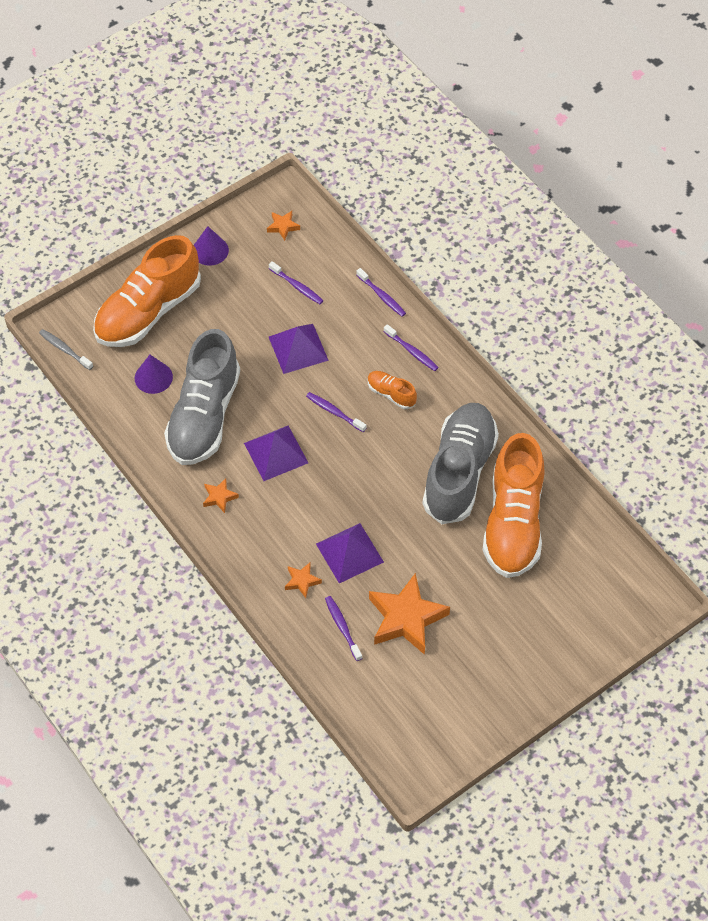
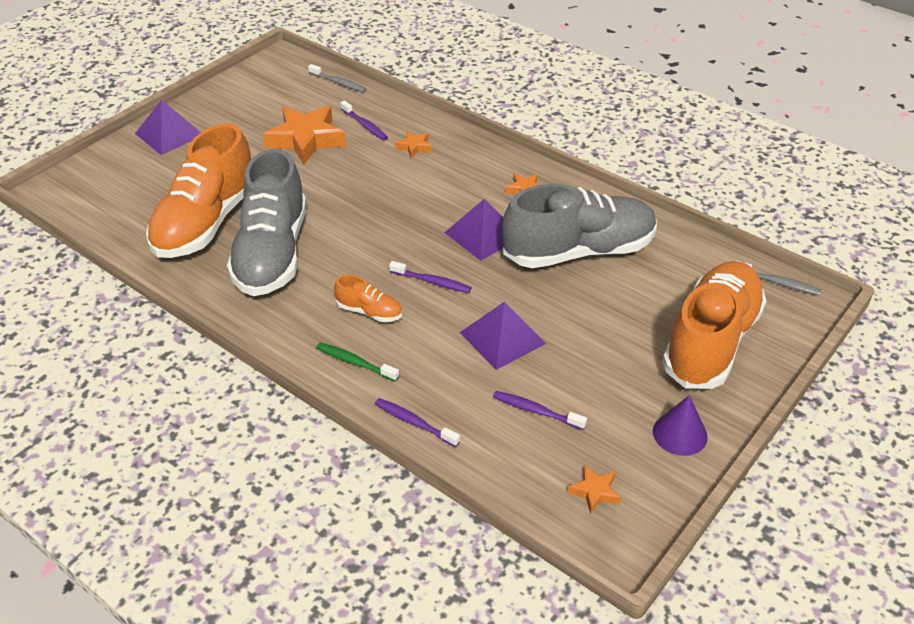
camera: 165 degrees right, 15 degrees down
purple cone [135,355,173,394] -> none
grey shoe [164,329,240,465] -> grey shoe turned 75 degrees clockwise [502,184,657,268]
purple pyramid [316,523,384,583] -> purple pyramid moved to [135,100,201,155]
purple toothbrush [384,324,439,371] -> green toothbrush [316,343,399,382]
orange shoe [483,433,545,578] -> orange shoe turned 150 degrees counterclockwise [146,123,251,258]
none -> grey toothbrush [308,64,367,92]

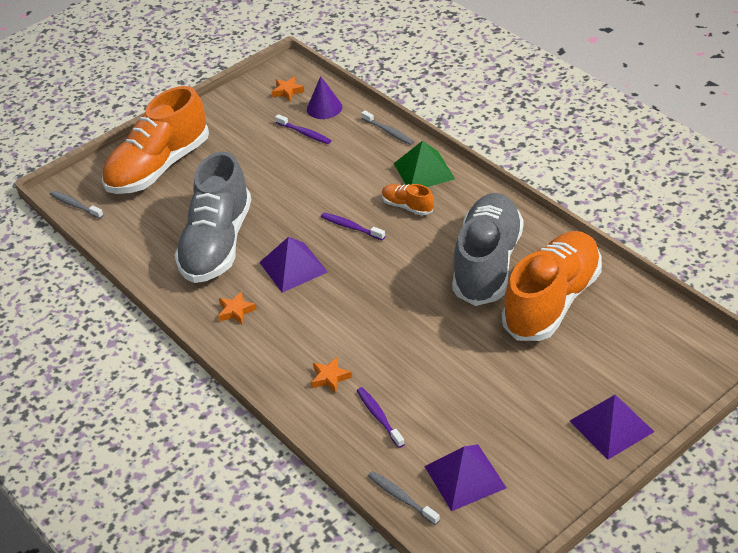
camera: 165 degrees left, 0 degrees up
orange star [263,105,346,164] -> none
green toothbrush [316,343,399,382] -> green pyramid [394,141,455,187]
purple toothbrush [375,398,460,447] -> grey toothbrush [361,110,414,145]
purple pyramid [460,302,546,370] -> purple pyramid moved to [424,444,506,511]
grey shoe [502,184,657,268] -> grey shoe turned 75 degrees counterclockwise [174,151,252,283]
purple cone [653,395,708,456] -> purple cone moved to [307,76,342,119]

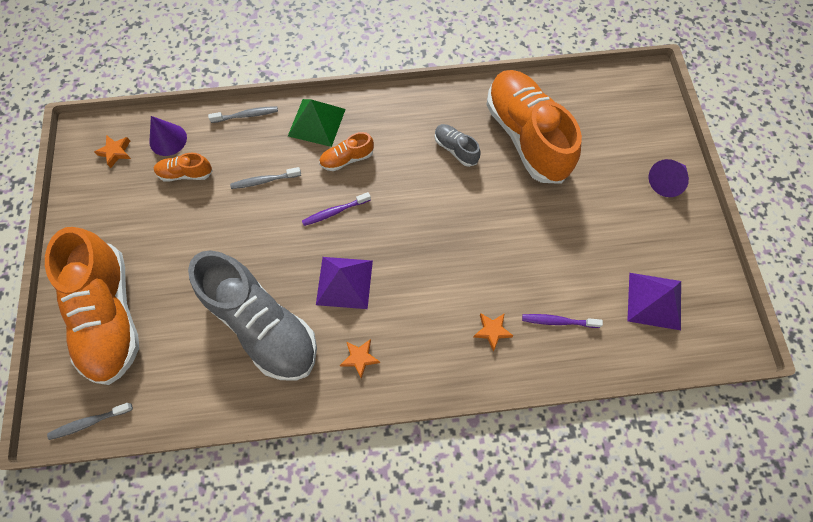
camera: 60 degrees left, 25 degrees up
purple toothbrush [275,114,332,144] -> orange shoe [154,153,213,182]
grey toothbrush [368,471,440,525] -> grey toothbrush moved to [230,167,301,189]
grey shoe [452,193,524,306] -> grey shoe [435,124,481,167], size x0.43
purple pyramid [570,394,654,460] -> purple cone [649,159,689,197]

